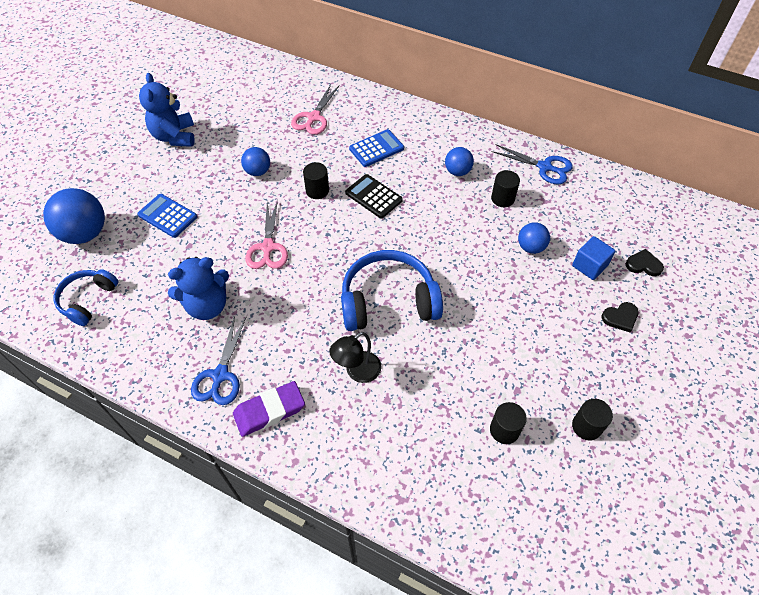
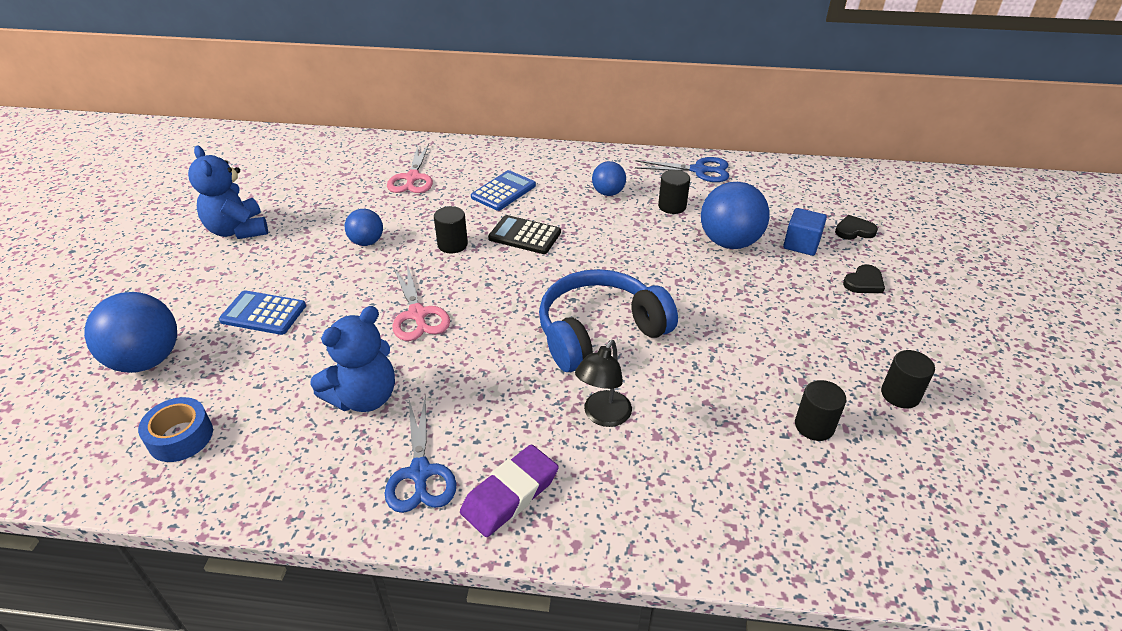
camera: 20 degrees left, 15 degrees down
blue headphones [54,269,118,326] -> blue tape [138,397,213,462]
blue ball [518,222,550,254] -> blue ball [701,182,769,249], size x1.78

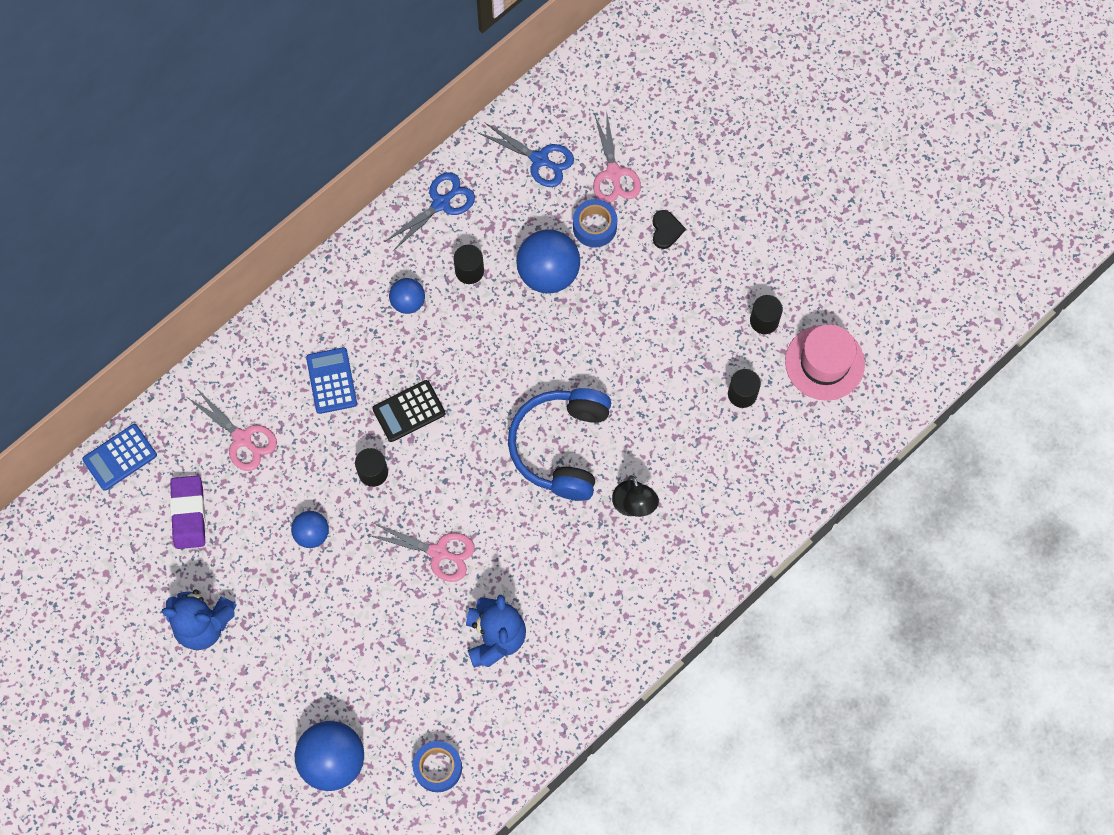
camera: 50 degrees left, 30 degrees up
blue calculator [219,290,306,335] -> blue calculator moved to [82,424,157,491]
blue scissors [385,394,457,513] -> blue scissors moved to [477,122,574,187]
purple eraser [460,444,559,537] -> purple eraser moved to [170,476,206,549]
blue cube [783,208,827,256] -> blue tape [573,199,617,247]
black heart [835,215,878,240] -> pink scissors [593,113,641,203]
none -> pink hat [785,324,865,401]

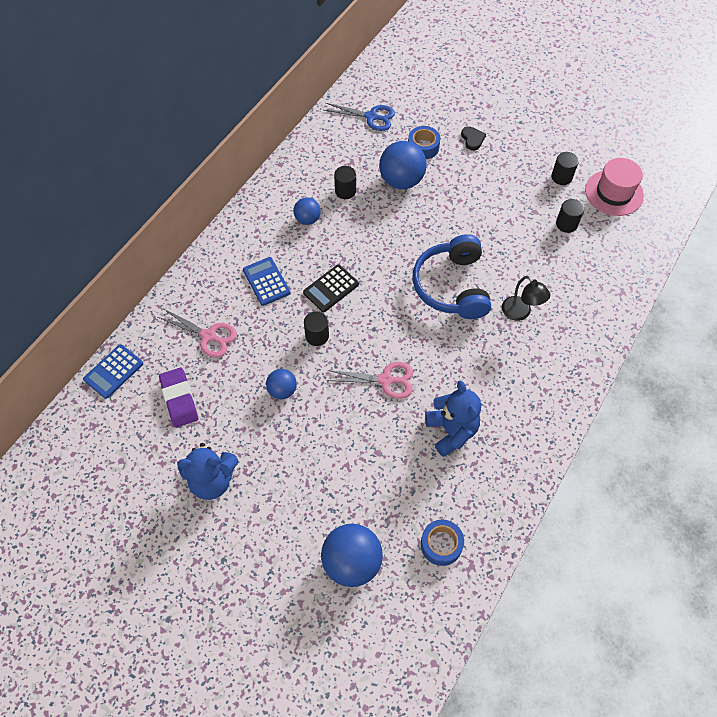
camera: 15 degrees left, 10 degrees down
blue scissors [384,172,475,251] -> none
pink scissors [593,113,641,203] -> none

